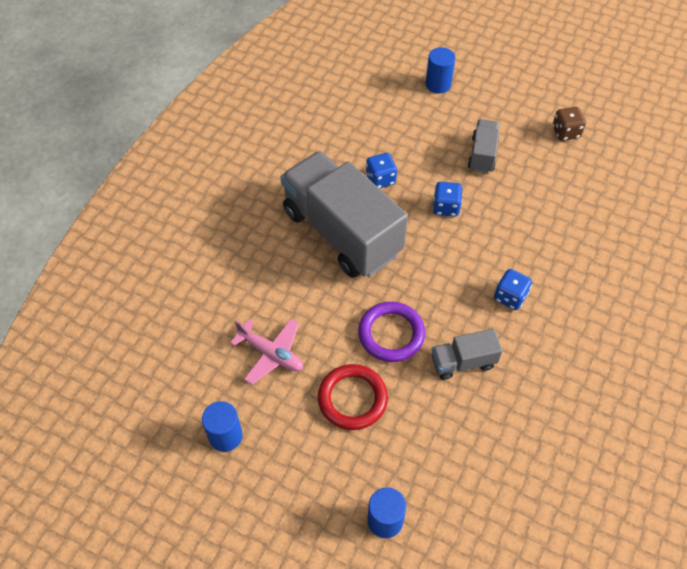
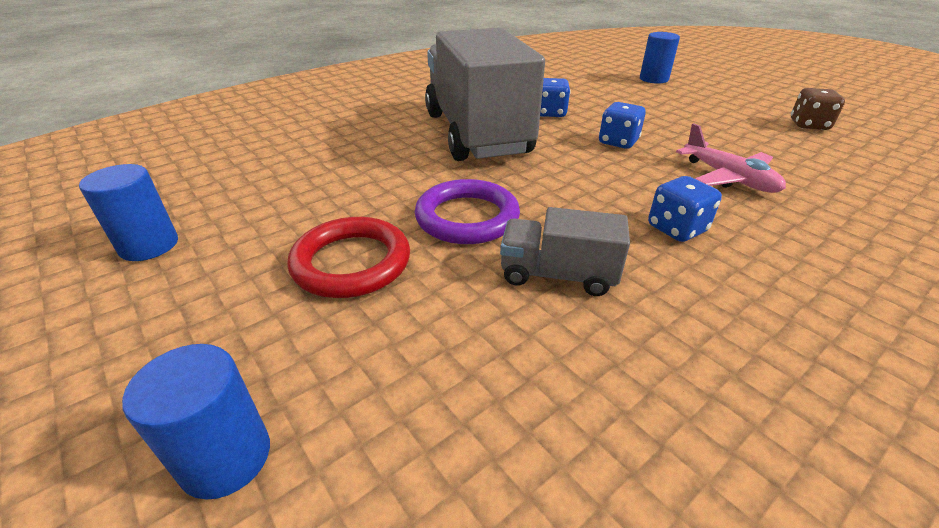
camera: 25 degrees right, 20 degrees down
pink plane [230,319,303,385] -> pink plane moved to [676,123,786,193]
grey truck [468,119,499,173] -> none

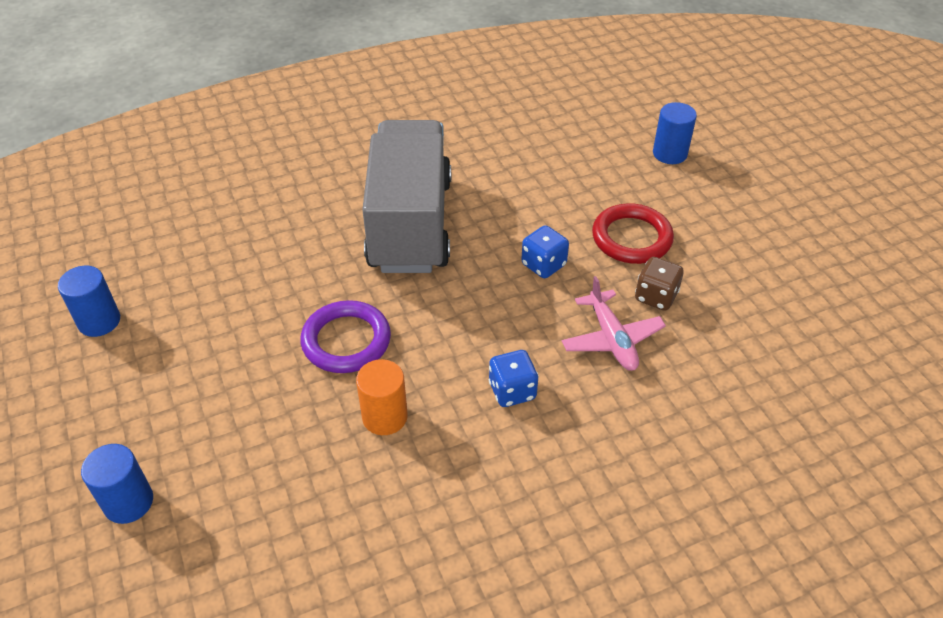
camera: 15 degrees right, 10 degrees up
red ring [287,217,410,298] -> red ring moved to [592,203,674,264]
grey truck [500,207,630,296] -> orange cylinder [356,359,408,435]
blue dice [540,78,571,117] -> none
brown dice [791,88,845,130] -> brown dice moved to [635,257,684,311]

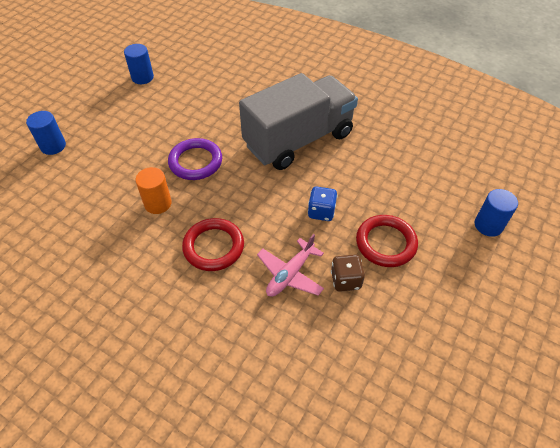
camera: 55 degrees right, 5 degrees up
blue dice [489,350,539,407] -> red ring [182,218,244,271]

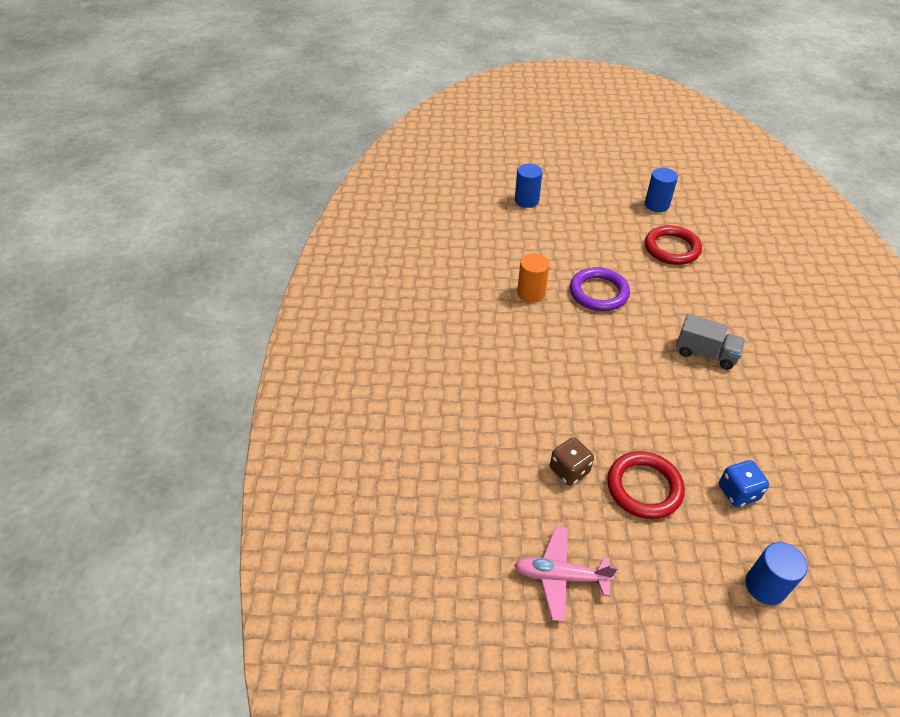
camera: 60 degrees right, 5 degrees down
red ring [182,218,244,271] -> red ring moved to [645,225,702,265]
grey truck [239,73,358,170] -> grey truck [676,314,745,370], size x0.45
pink plane [257,234,324,297] -> pink plane moved to [514,526,618,622]
blue dice [308,186,337,221] -> blue dice moved to [719,460,769,507]

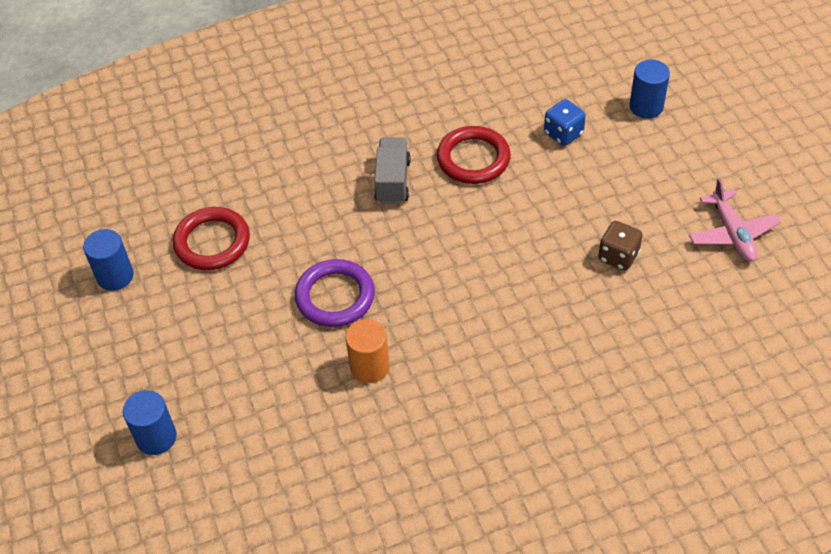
camera: 110 degrees left, 5 degrees up
red ring [607,451,685,519] -> red ring moved to [437,126,511,184]

